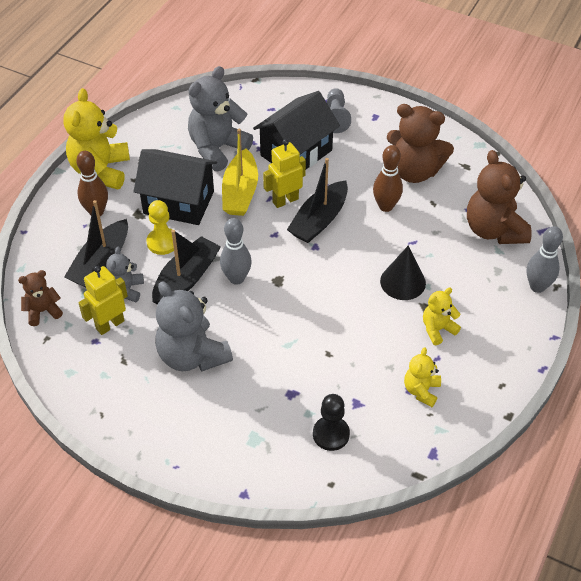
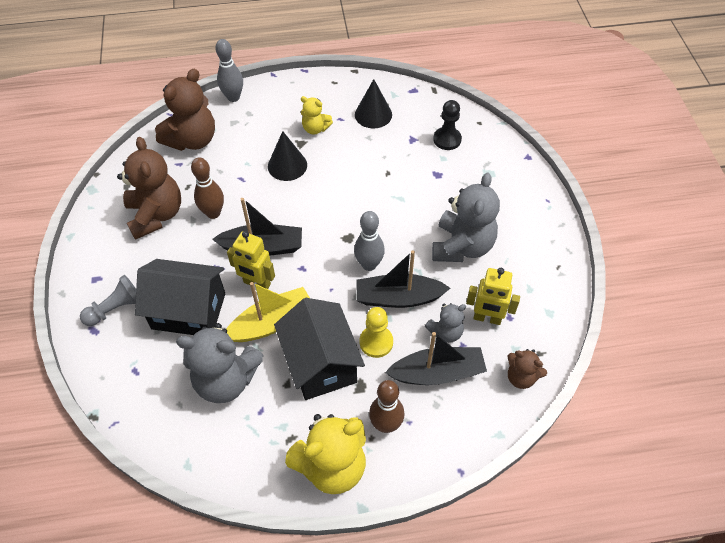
camera: 125 degrees left, 5 degrees up
yellow teddy bear [404,347,441,407] -> black cone [355,79,392,128]

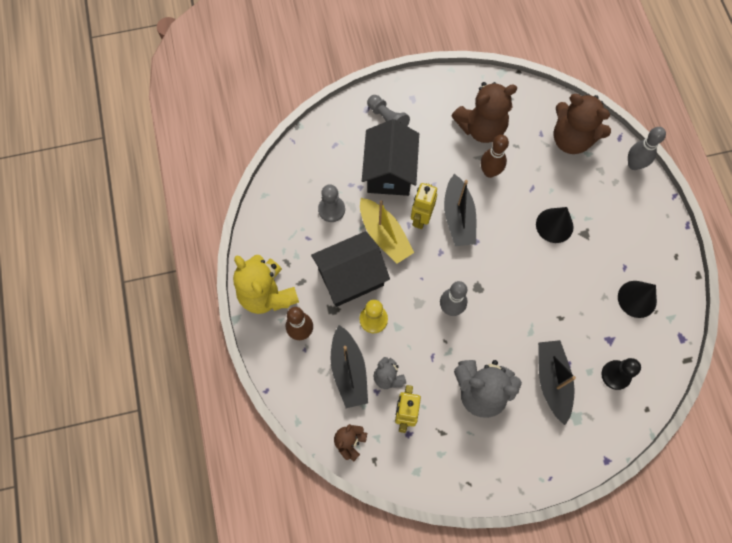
camera: 85 degrees right, 15 degrees up
grey teddy bear [176,323,264,403] -> grey pawn [318,184,345,222]
yellow teddy bear [301,96,333,135] -> none
black boat [356,250,450,308] -> black boat moved to [538,340,576,425]

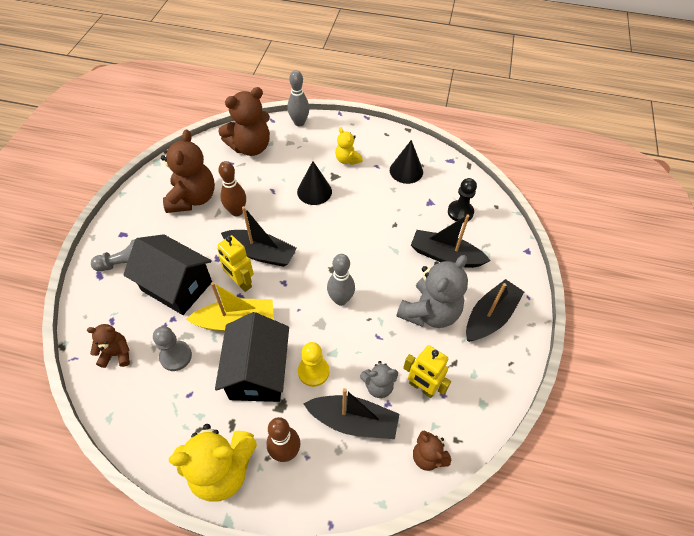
camera: 65 degrees left, 15 degrees down
none -> brown teddy bear [87,324,130,368]
none -> yellow teddy bear [335,127,363,165]
none -> black boat [466,279,524,342]

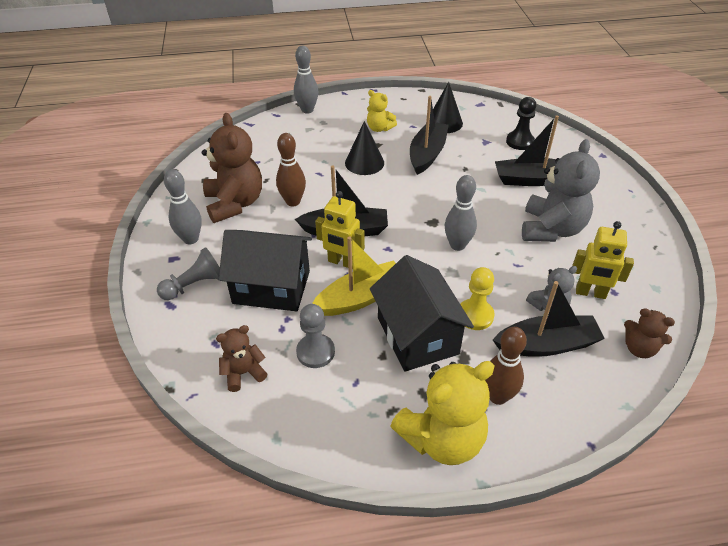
camera: 20 degrees left, 10 degrees down
brown teddy bear [218,87,270,156] -> none
black boat [466,279,524,342] -> black boat moved to [410,96,449,175]
none -> grey bowling pin [164,169,202,244]

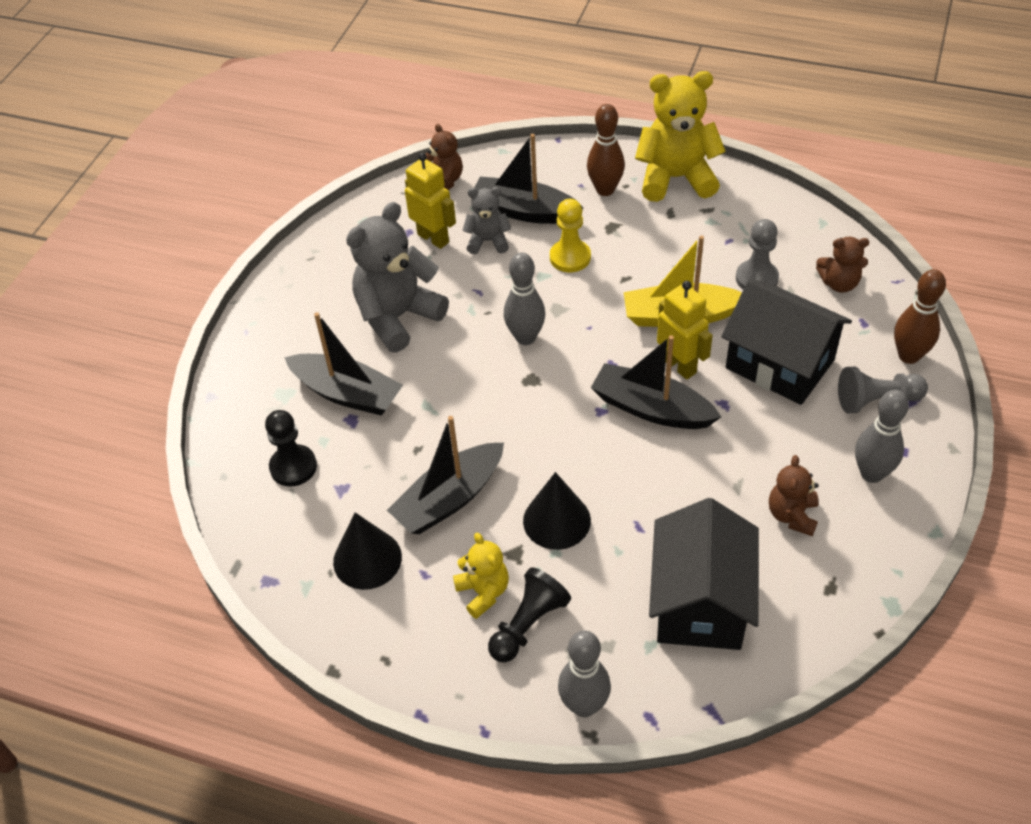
camera: 150 degrees left, 5 degrees up
brown teddy bear [202,113,262,223] -> brown teddy bear [769,455,819,536], size x0.53
brown bowling pin [276,133,306,207] -> brown bowling pin moved to [894,269,946,364]
black house [370,255,474,372] -> black house moved to [649,498,759,650]
none -> black pawn [488,567,571,662]

